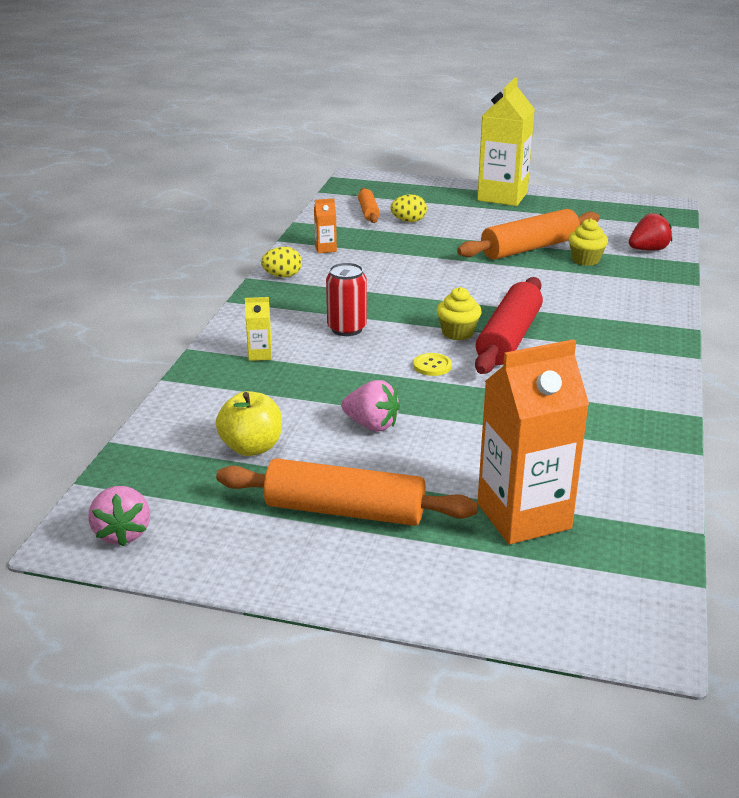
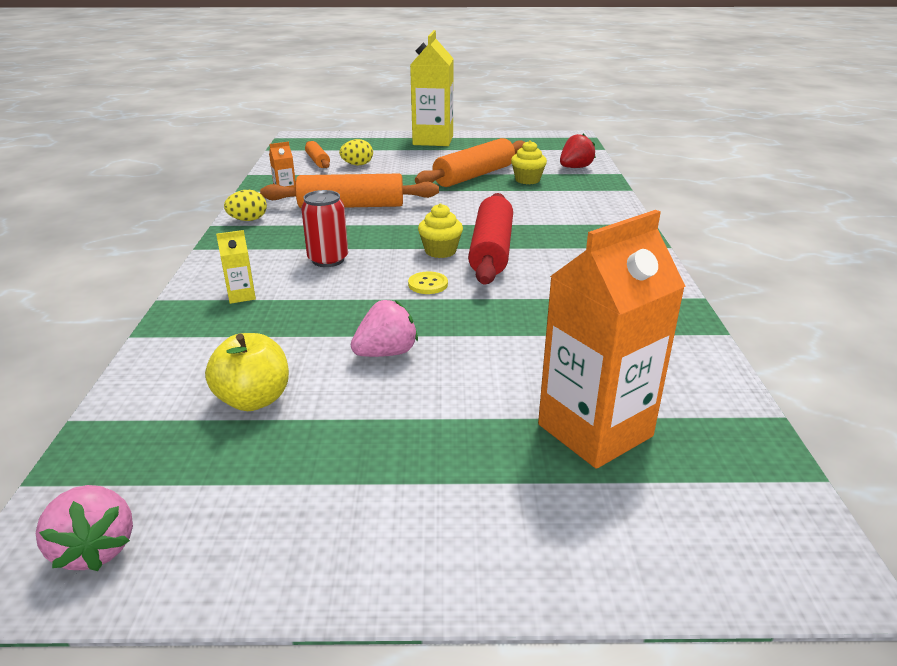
camera: 15 degrees left, 0 degrees up
orange rolling pin [216,458,478,526] -> orange rolling pin moved to [260,174,439,208]
pink strawberry [341,380,400,431] -> pink strawberry turned 45 degrees counterclockwise [351,300,418,357]

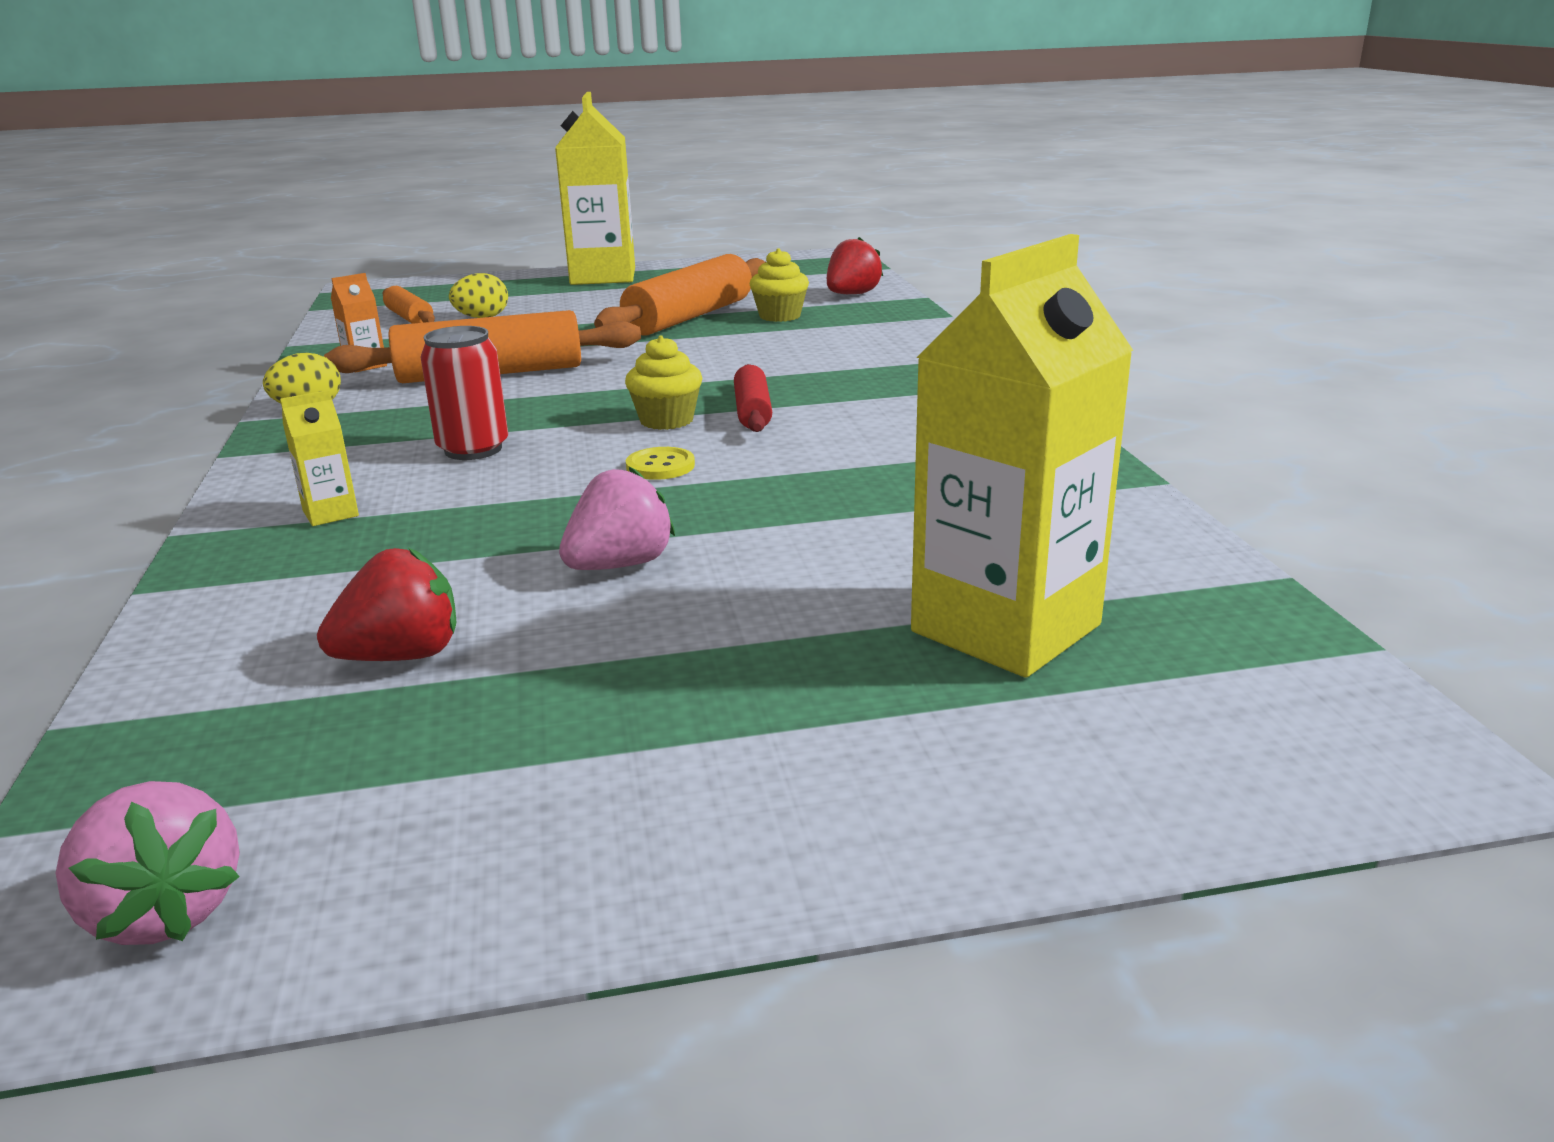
camera: 10 degrees left, 5 degrees down
yellow apple [205,333,289,411] -> red strawberry [317,548,457,661]
red rolling pin [468,193,513,285] -> red rolling pin [734,364,772,432], size x0.53
orange carton [538,210,686,469] -> yellow carton [911,234,1133,678]

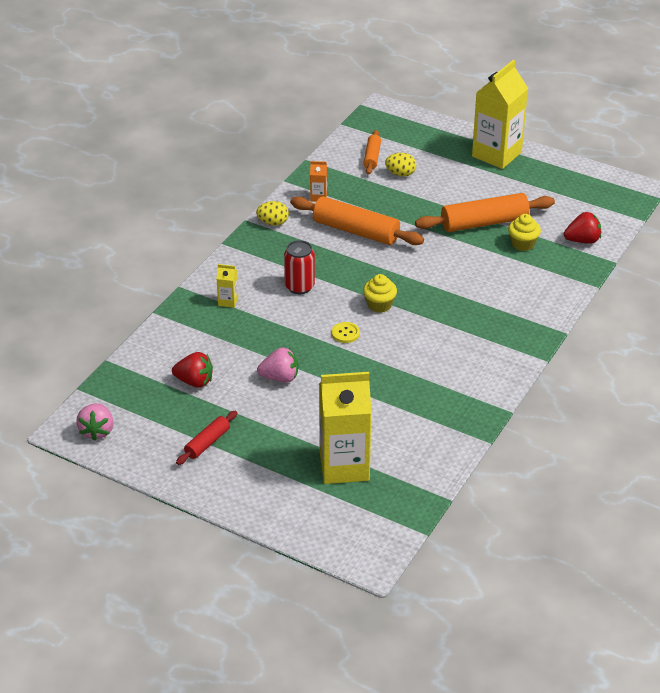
camera: 40 degrees right, 15 degrees up
red rolling pin [734,364,772,432] -> red rolling pin moved to [176,410,237,465]

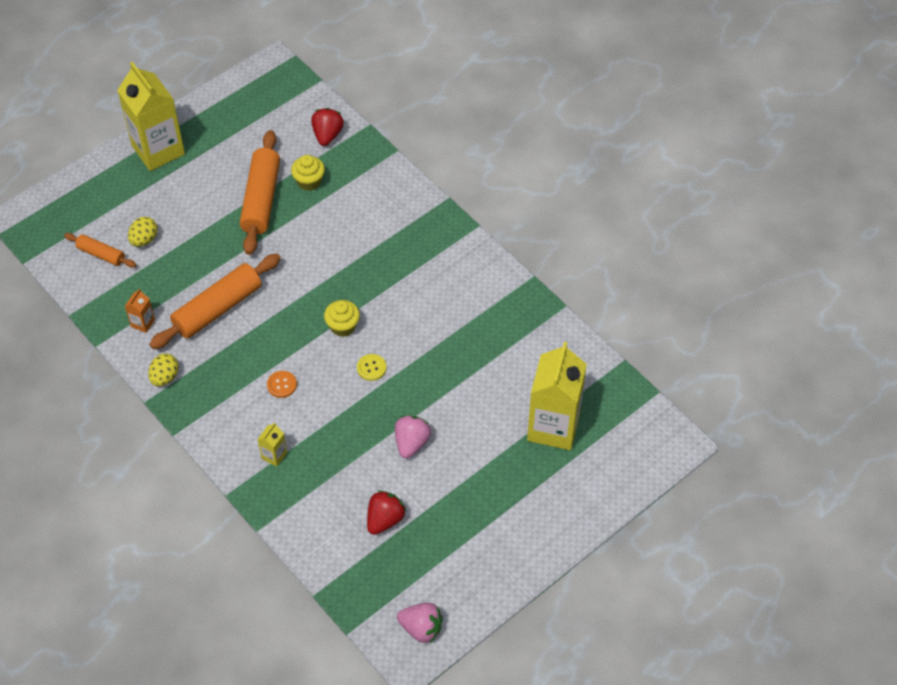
camera: 70 degrees left, 15 degrees up
red rolling pin [176,410,237,465] -> none
red can [284,240,315,294] -> orange button [267,371,297,398]

